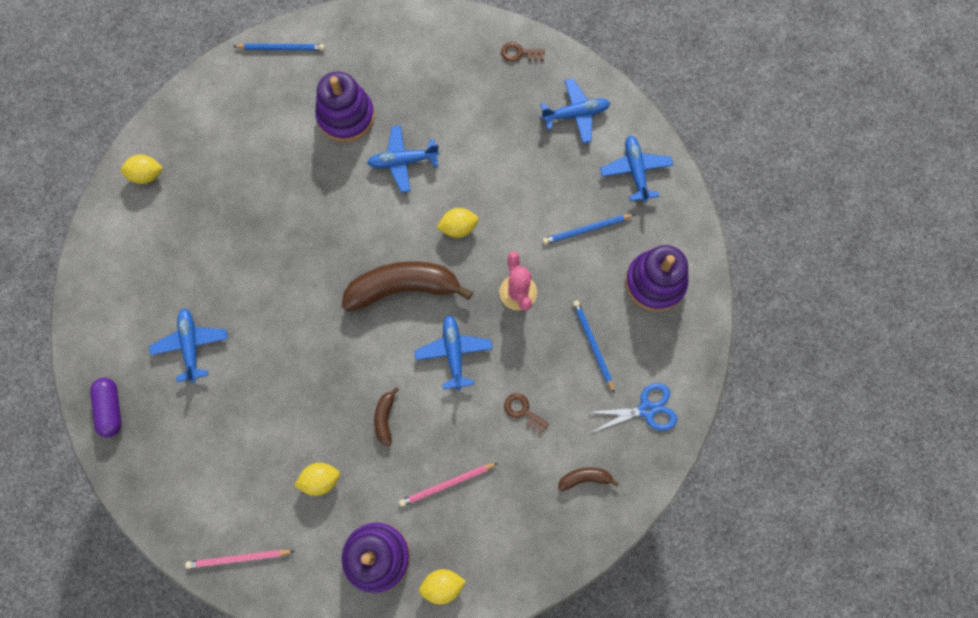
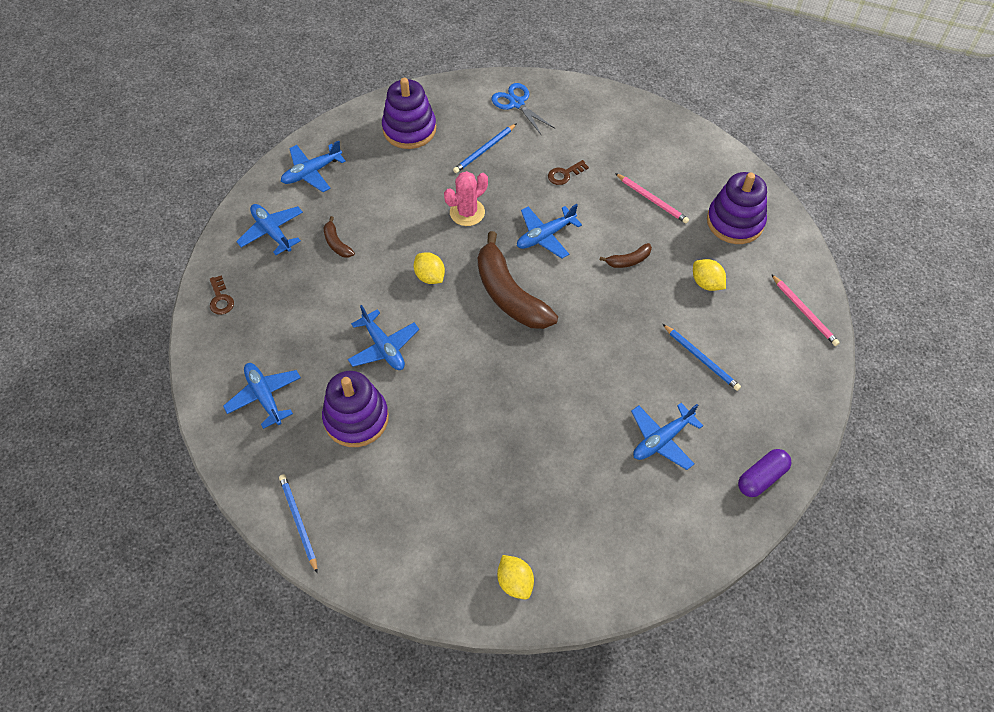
camera: 115 degrees left, 15 degrees down
yellow lemon [419,569,466,604] -> none
brown key [504,393,549,434] -> brown key turned 45 degrees clockwise [548,160,589,185]
blue pencil [542,214,635,244] -> blue pencil moved to [663,324,741,391]
brown banana [558,468,619,491] -> brown banana moved to [323,216,355,258]
none -> blue plane [223,363,301,429]

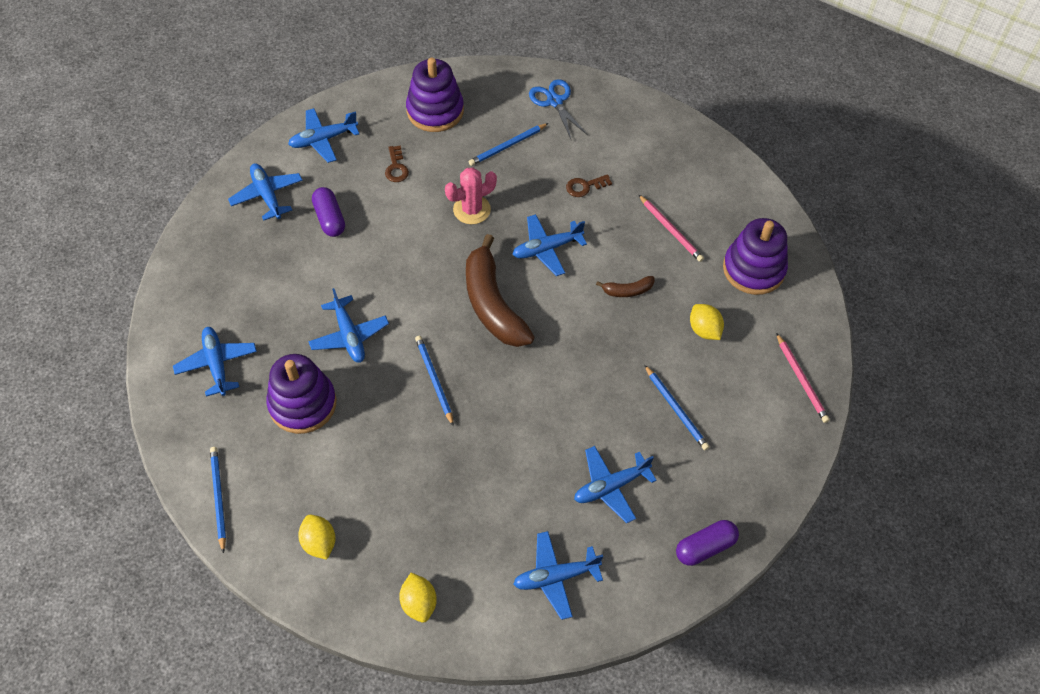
camera: 10 degrees right, 0 degrees up
brown key [210,275,234,315] -> brown key moved to [385,146,409,182]
brown banana [323,216,355,258] -> purple capsule [312,187,345,237]
yellow lemon [414,252,445,284] -> yellow lemon moved to [298,515,336,560]
none -> blue pencil [415,336,454,426]
none -> blue plane [513,531,603,620]

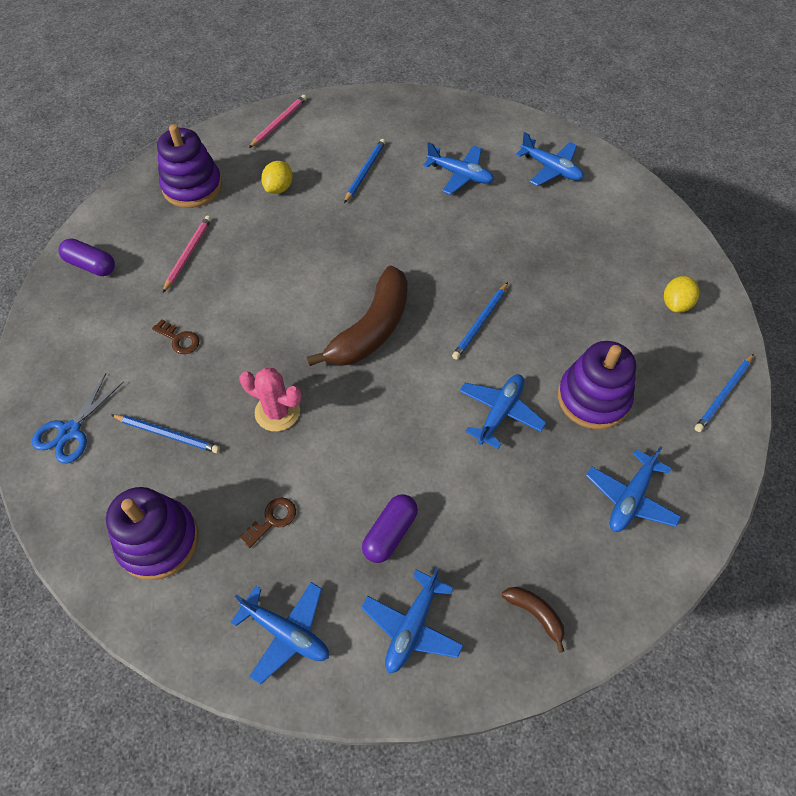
camera: 125 degrees left, 0 degrees up
yellow lemon [399,573,437,623] -> none
blue plane [512,214,587,276] -> none
brown banana [596,276,654,297] -> brown banana moved to [502,587,565,653]
purple capsule [676,520,739,566] -> purple capsule moved to [58,239,115,276]

